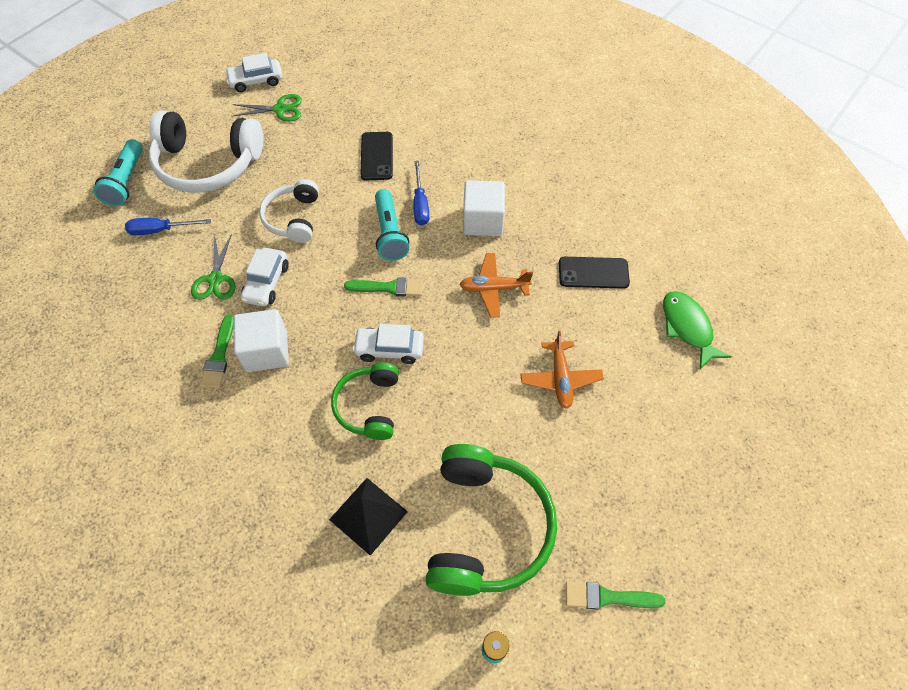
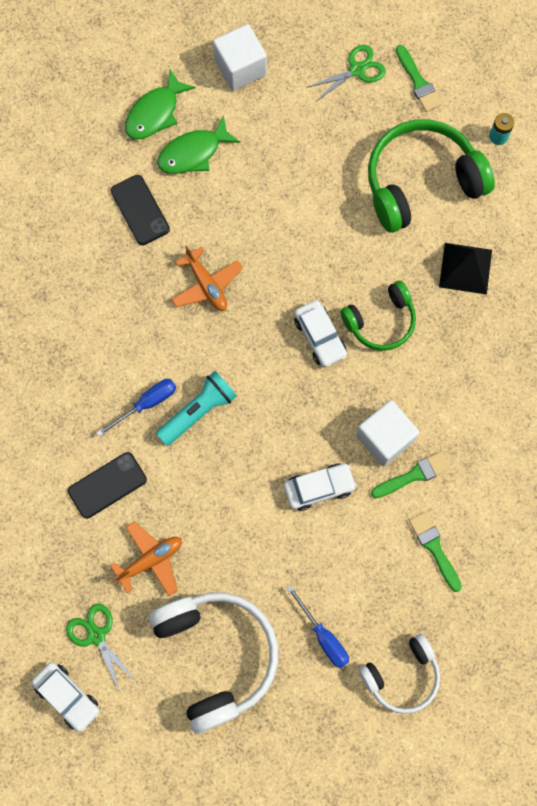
camera: 120 degrees left, 15 degrees up
turquoise flashlight [93,139,143,206] -> none
green scissors [191,234,235,300] -> green scissors moved to [306,45,386,102]
white headphones [259,179,319,243] -> white headphones moved to [359,634,440,714]
green brush [344,277,423,297] -> green brush moved to [409,512,462,592]
white cube [463,180,505,236] -> white cube moved to [213,24,267,91]
orange plane [520,331,604,409] -> orange plane moved to [110,522,182,596]
none -> green fish [157,115,241,174]

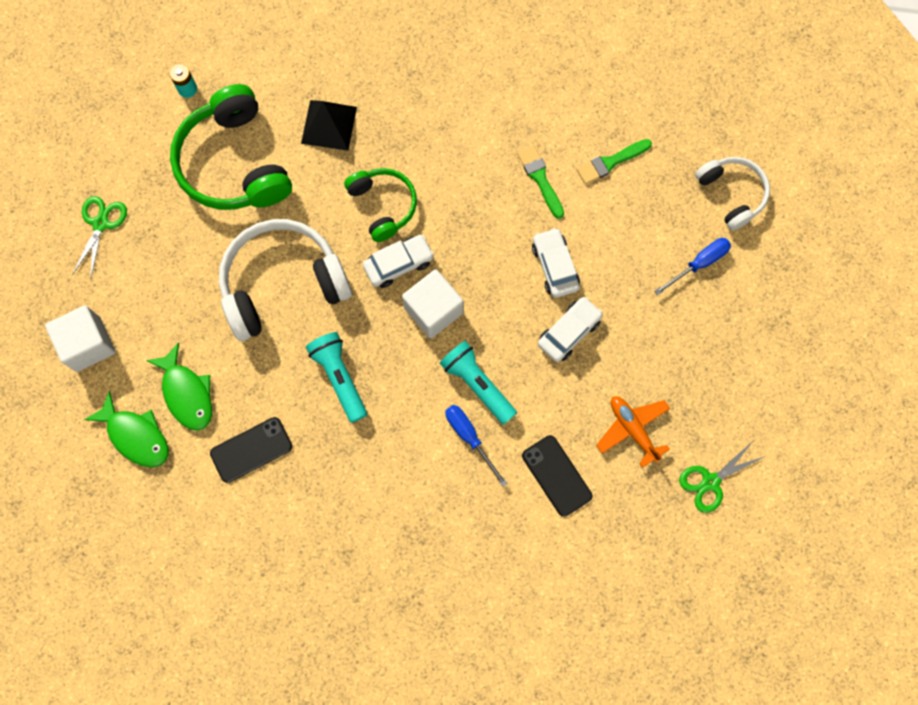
camera: 90 degrees left, 0 degrees up
white car [32,662,100,732] -> white car moved to [538,297,603,362]
white headphones [149,592,278,734] -> white headphones moved to [219,219,352,341]
orange plane [171,245,243,311] -> turquoise flashlight [306,332,367,423]
green scissors [306,45,386,102] -> green scissors turned 45 degrees clockwise [72,196,127,277]
white cube [356,400,419,467] -> white cube moved to [402,269,463,338]
green brush [396,45,442,112] -> none

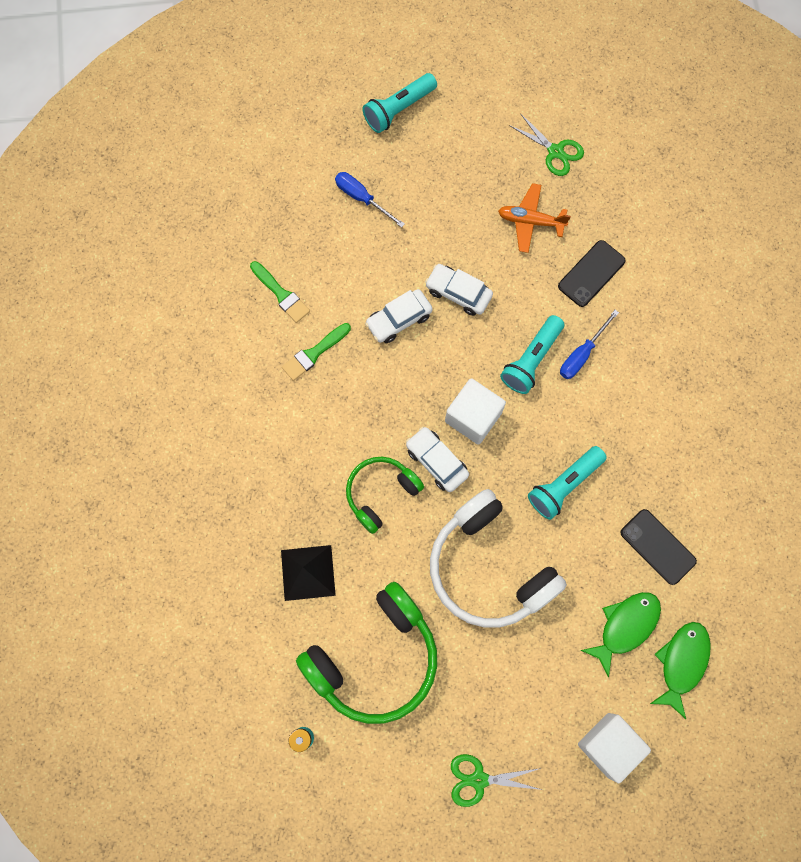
camera: 105 degrees left, 0 degrees up
orange plane [596,396,670,468] -> orange plane turned 60 degrees clockwise [498,183,571,253]
white headphones [695,157,770,231] -> none
none -> turquoise flashlight [362,73,437,133]

